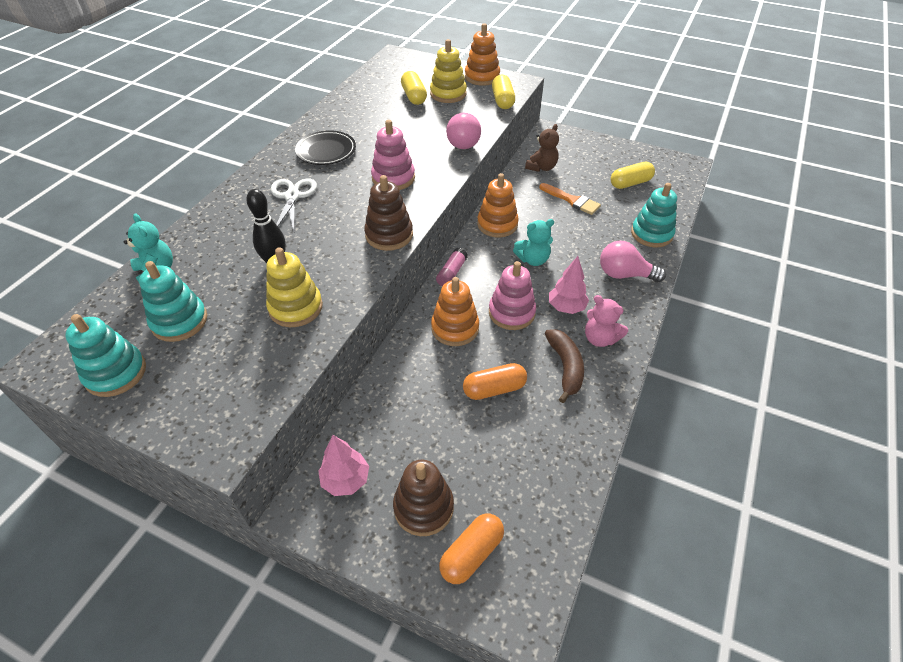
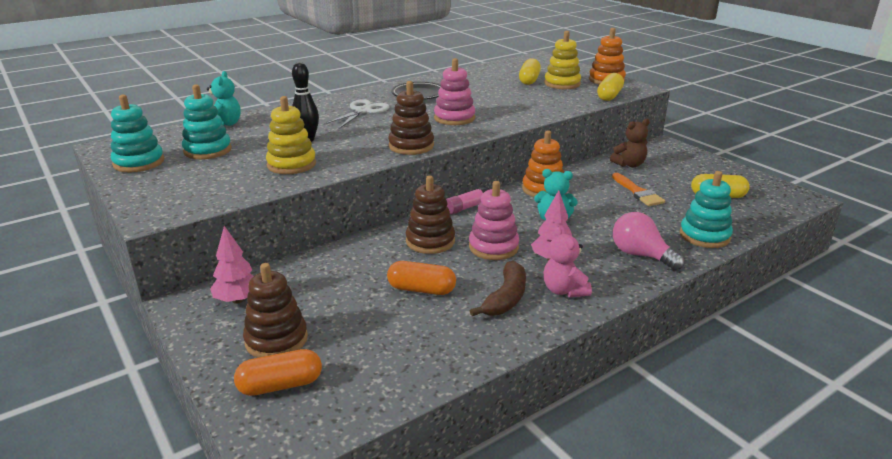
camera: 30 degrees right, 20 degrees down
orange stacking toy [431,277,479,346] -> brown stacking toy [406,176,455,254]
pink light bulb [446,113,481,149] -> none

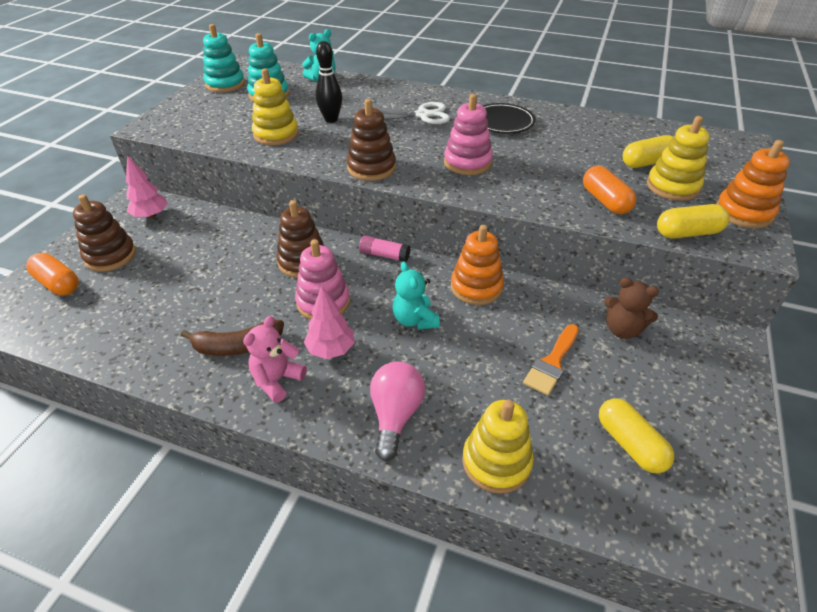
camera: 55 degrees right, 15 degrees up
orange capsule [387,261,456,295] -> orange capsule moved to [583,166,636,214]
turquoise stacking toy [680,171,733,248] -> yellow stacking toy [462,400,534,494]

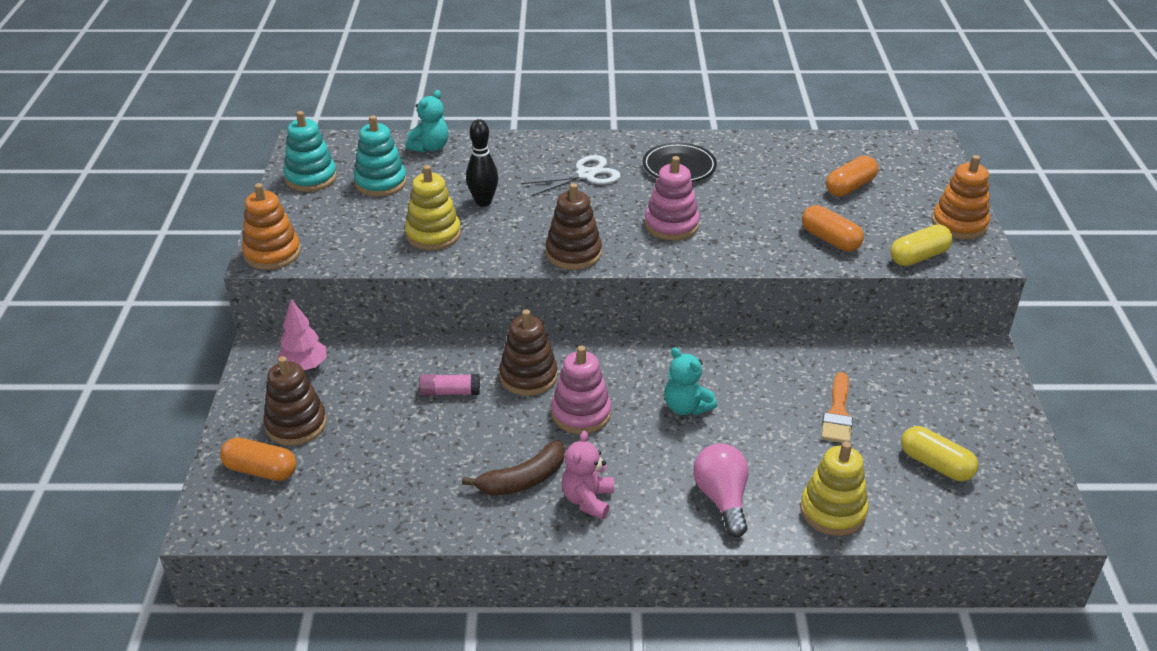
camera: 20 degrees left, 5 degrees down
pink tree [304,286,355,359] -> none
pink glue stick [359,235,411,262] -> pink glue stick moved to [419,374,480,396]
orange stacking toy [451,225,504,305] -> orange stacking toy moved to [242,183,301,270]
brown teddy bear [604,277,659,339] -> none
yellow capsule [623,135,673,168] -> orange capsule [826,155,878,197]
yellow stacking toy [647,116,710,201] -> none

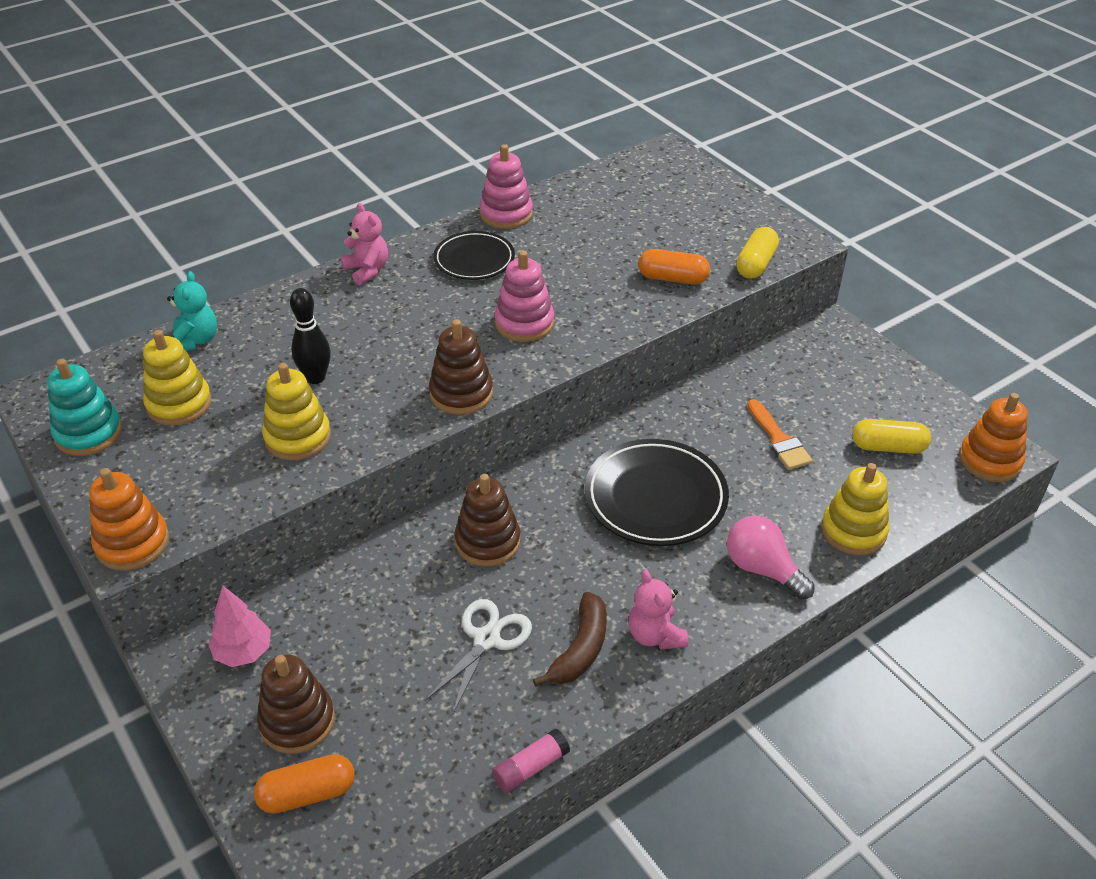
camera: 35 degrees left, 5 degrees up
turquoise stacking toy [354,115,407,197] -> yellow stacking toy [143,330,212,426]
pink glue stick [419,374,480,396] -> pink glue stick moved to [492,728,570,793]
white scissors [521,155,621,197] -> white scissors moved to [424,599,532,715]
pink stacking toy [551,346,611,434] -> pink stacking toy moved to [479,144,533,229]
turquoise teddy bear [665,347,717,415] -> black plate [584,439,729,546]
orange capsule [826,155,878,197] -> none
orange stacking toy [932,155,990,240] -> orange stacking toy moved to [959,393,1028,482]
none -> pink teddy bear [341,203,388,285]

